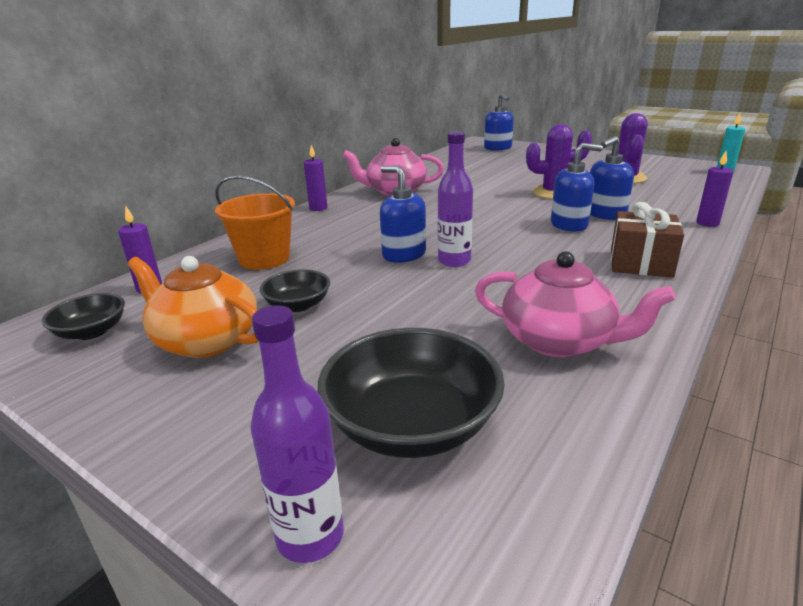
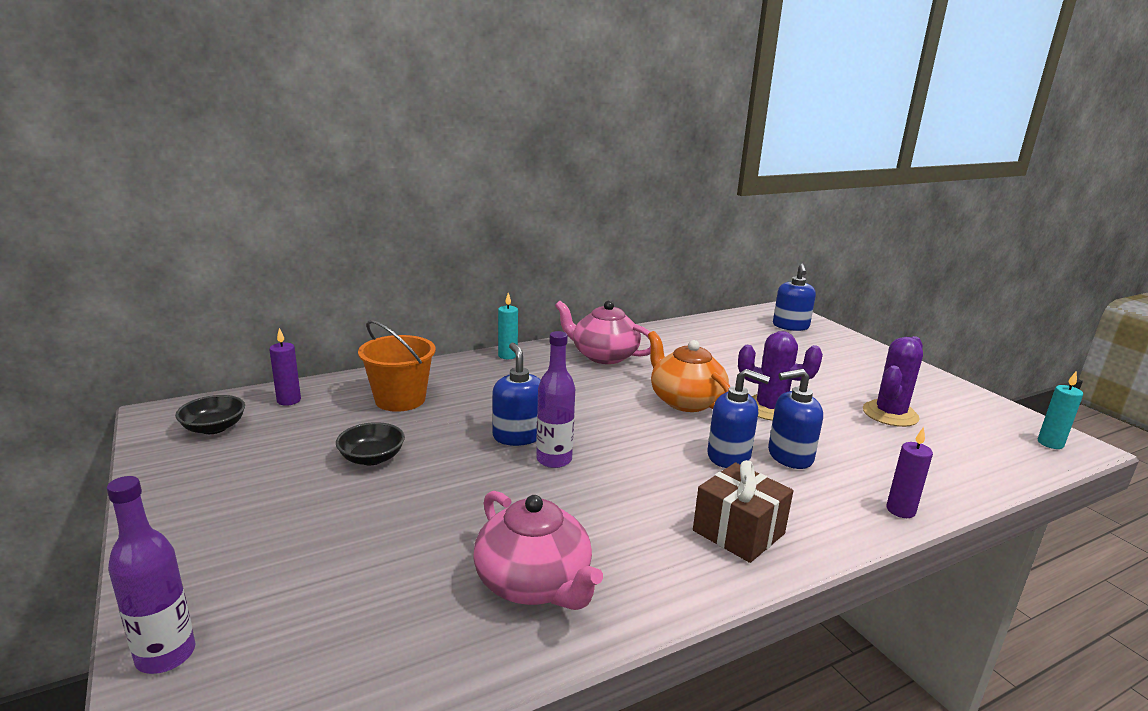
camera: 25 degrees right, 5 degrees down
orange teapot [128,256,259,358] -> orange teapot moved to [648,331,730,412]
purple candle [304,145,327,211] -> turquoise candle [498,293,518,359]
black bowl [318,328,505,458] -> none

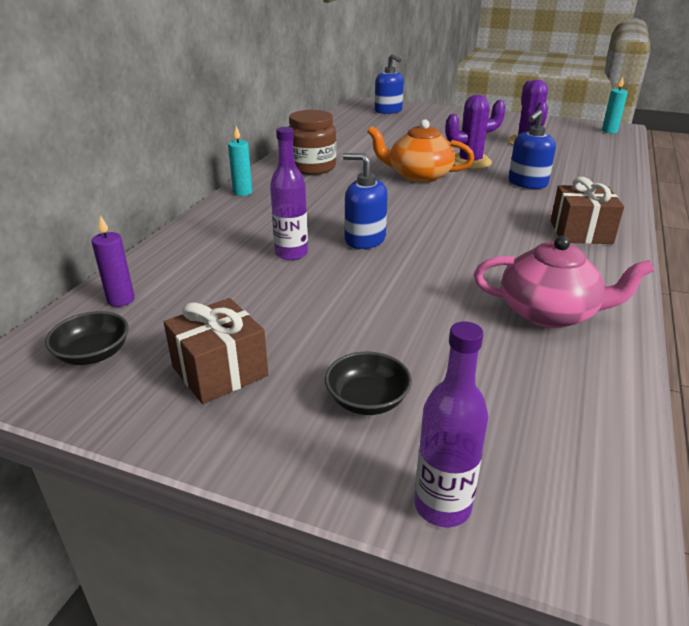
camera: 40 degrees left, 10 degrees up
black bowl [336,422,405,465] -> black bowl moved to [325,352,412,415]
orange bucket [358,320,436,412] -> none
purple bottle [536,331,575,468] -> purple bottle moved to [270,127,308,261]
pink teapot [555,300,651,364] -> brown jar [289,110,336,175]
blue soap dispenser [707,369,770,468] -> none
purple candle [886,427,933,518] -> none
none -> brown gift [164,298,268,404]

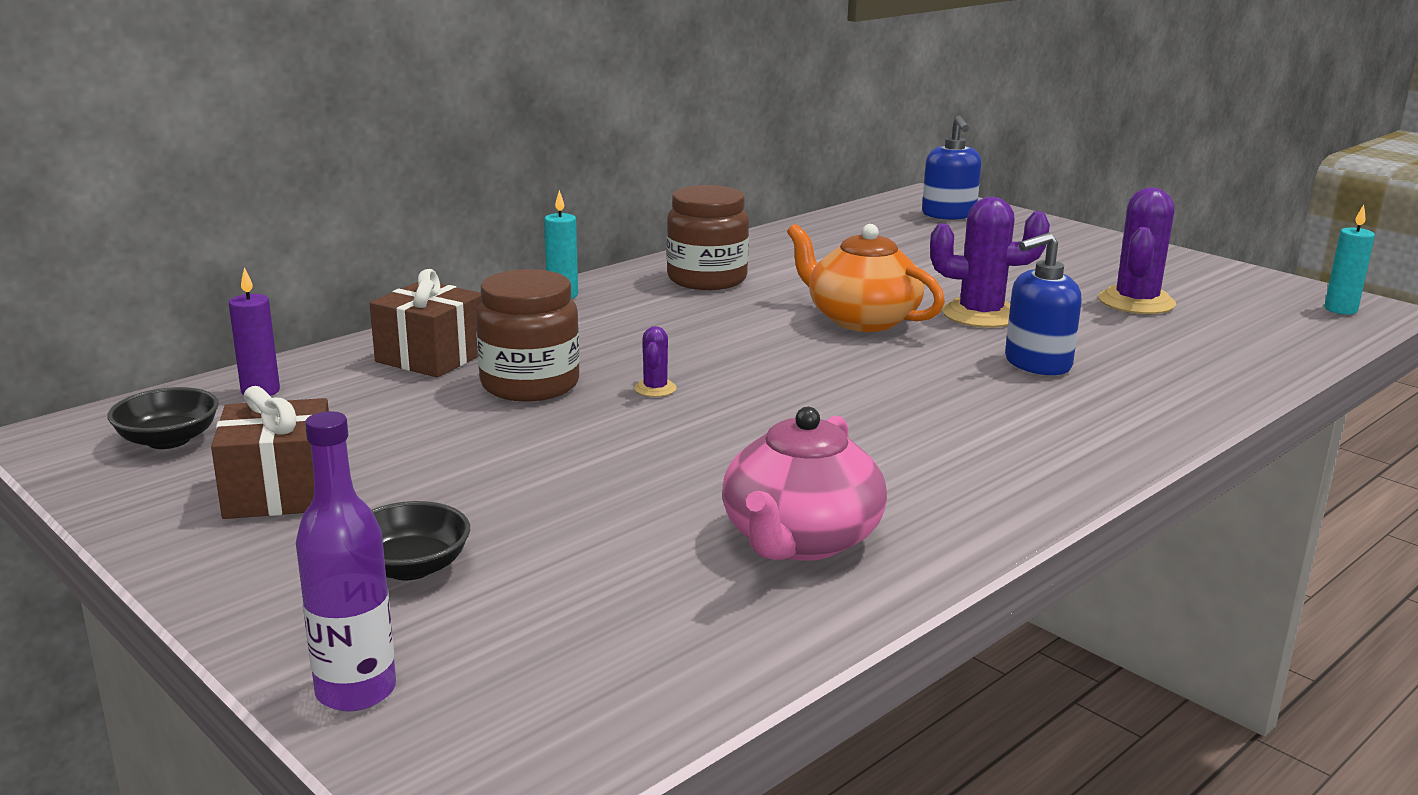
camera: 25 degrees right, 10 degrees down
purple bottle [270,127,308,261] -> brown jar [476,269,580,401]
blue soap dispenser [343,153,388,249] -> purple cactus [634,326,677,397]
pink teapot [474,236,654,328] -> pink teapot turned 75 degrees clockwise [722,407,887,561]
brown gift [551,177,624,244] -> brown gift moved to [370,269,482,378]

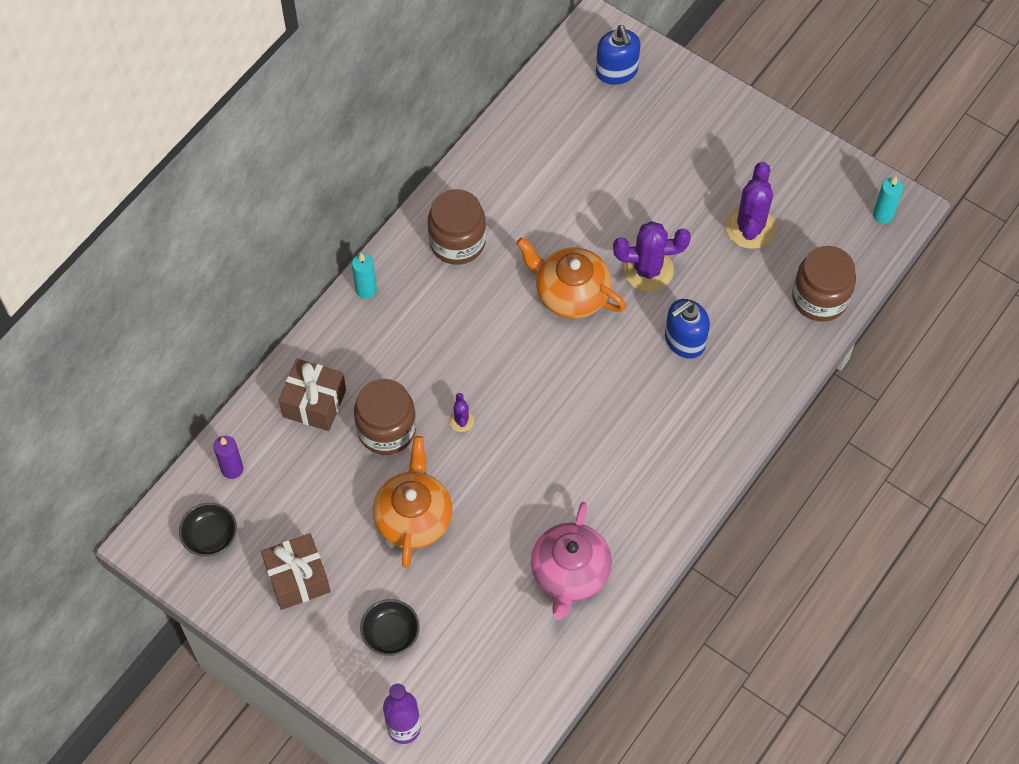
camera: 10 degrees left, 40 degrees up
none -> orange teapot [373,436,453,568]
none -> brown jar [792,246,856,322]

